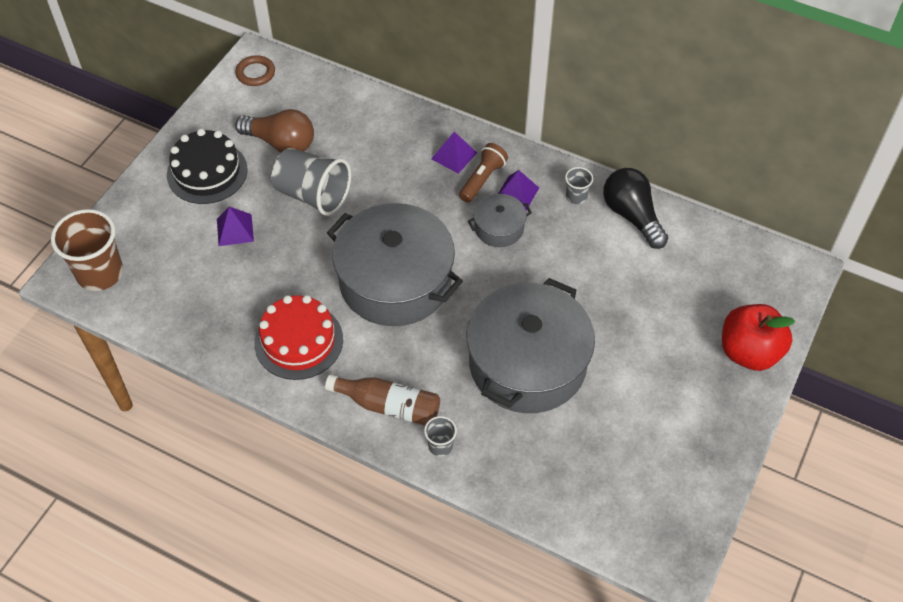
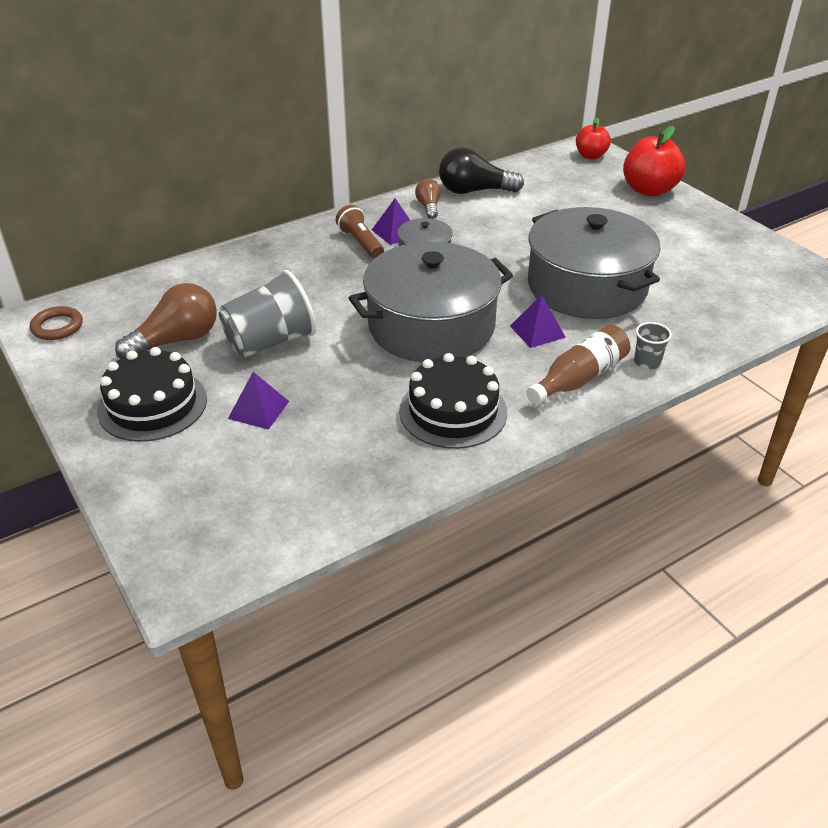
camera: 60 degrees left, 15 degrees down
brown cup [51,209,123,291] -> none
red cake [254,295,343,380] -> black cake [399,353,507,449]
purple pyramid [431,132,477,174] -> purple pyramid moved to [510,295,566,348]
grey cup [565,167,593,204] -> brown light bulb [415,179,441,219]
none -> red apple [576,117,611,160]

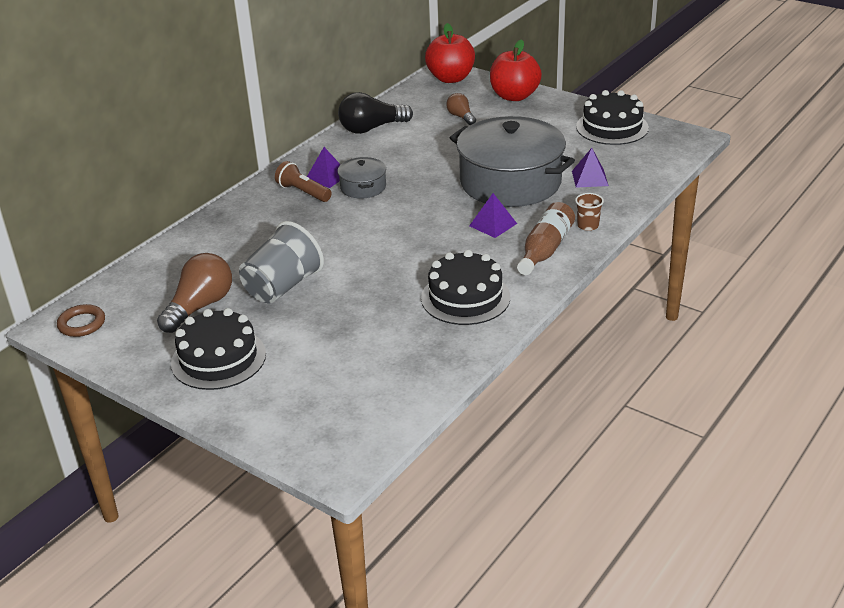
camera: 20 degrees left, 5 degrees down
purple pyramid [228,372,289,430] -> purple pyramid moved to [572,148,609,188]
grey pot [349,242,513,363] -> none
brown light bulb [415,179,441,219] -> brown light bulb moved to [446,93,476,125]
red apple [576,117,611,160] -> red apple [425,23,475,83], size x1.62
grey cup [634,322,672,369] -> brown cup [575,193,604,231]
none -> black cake [576,90,649,145]

